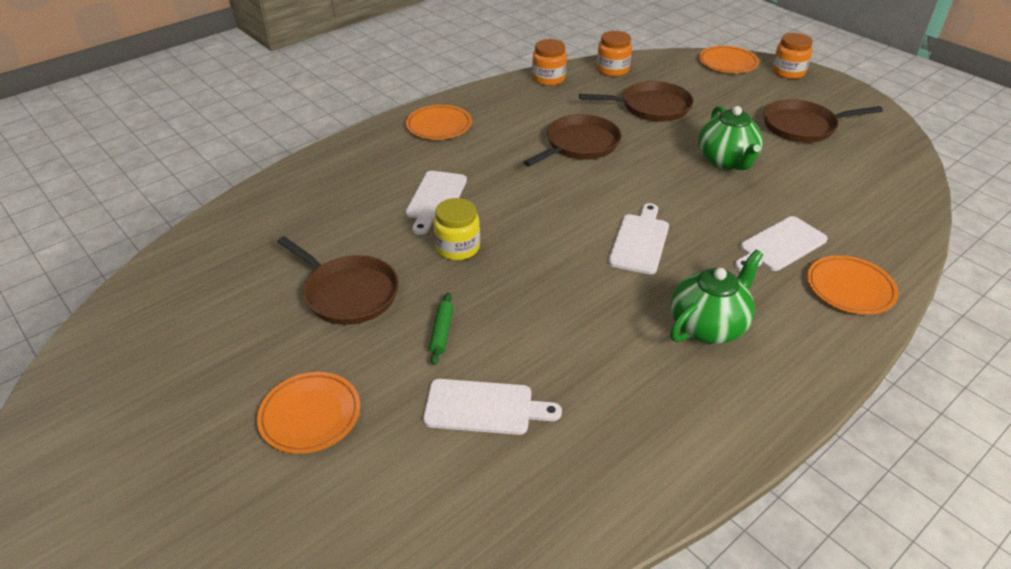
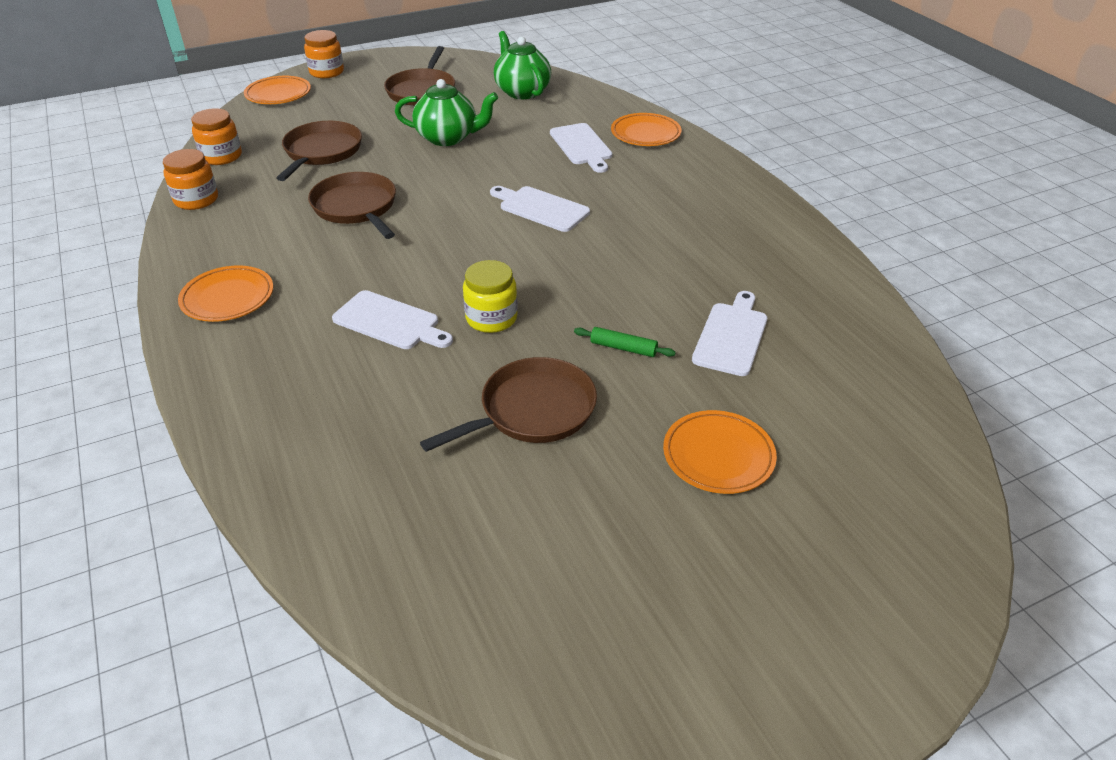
camera: 75 degrees left, 0 degrees up
green teapot [670,250,763,344] -> green teapot moved to [494,31,551,99]

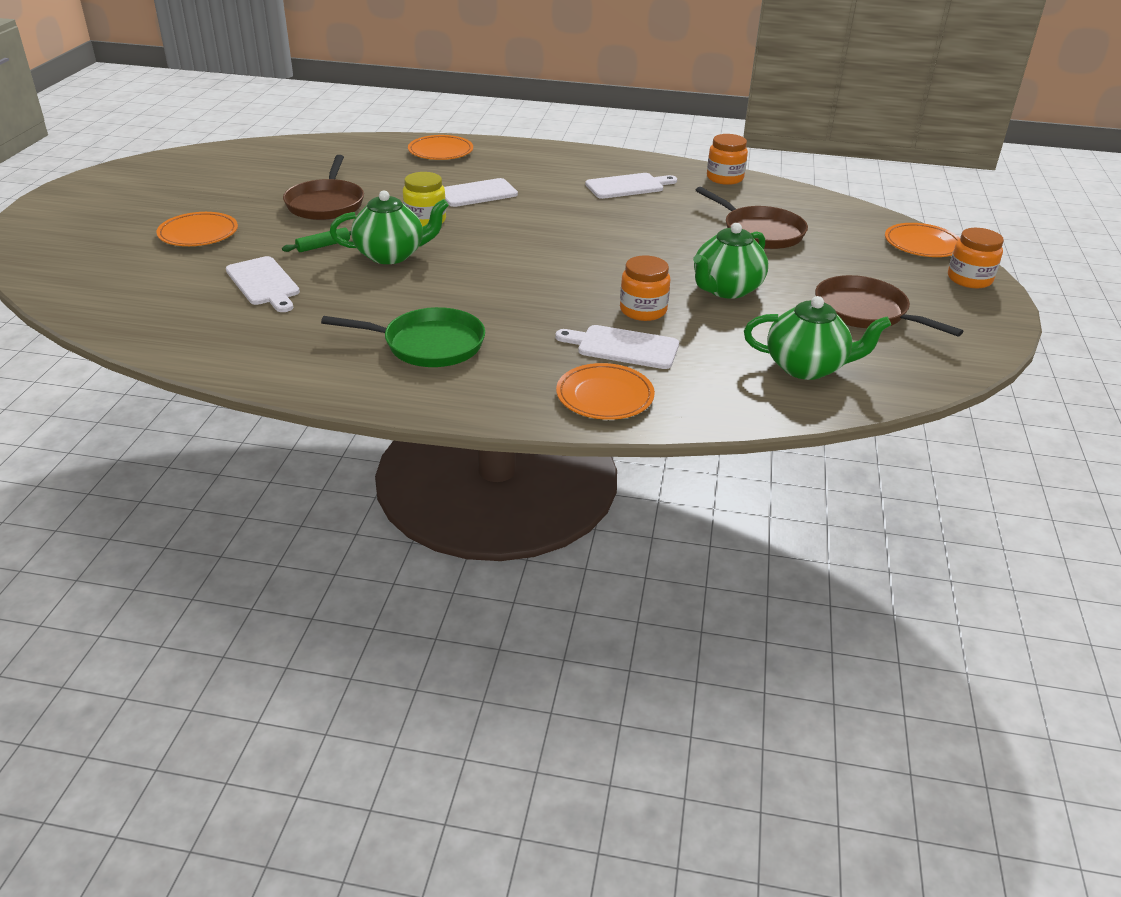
camera: 125 degrees right, 5 degrees down
orange plate [178,265,273,322] -> orange plate moved to [408,135,473,160]
orange jar [191,108,242,165] -> orange jar moved to [620,255,670,321]
brown pan [308,172,396,239] -> none
white cutting board [490,186,590,232] -> white cutting board moved to [585,173,677,199]
none -> green pan [321,307,485,367]
none -> green teapot [330,190,449,264]

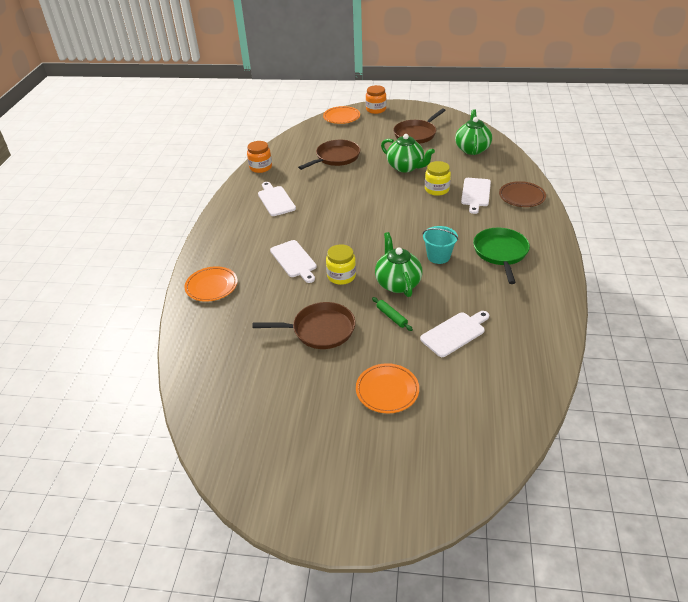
camera: 90 degrees left, 5 degrees up
orange plate [556,363,655,420] -> brown plate [499,181,546,207]
orange jar [620,255,670,321] -> yellow jar [425,161,451,196]
none -> turquoise bucket [423,226,458,264]

